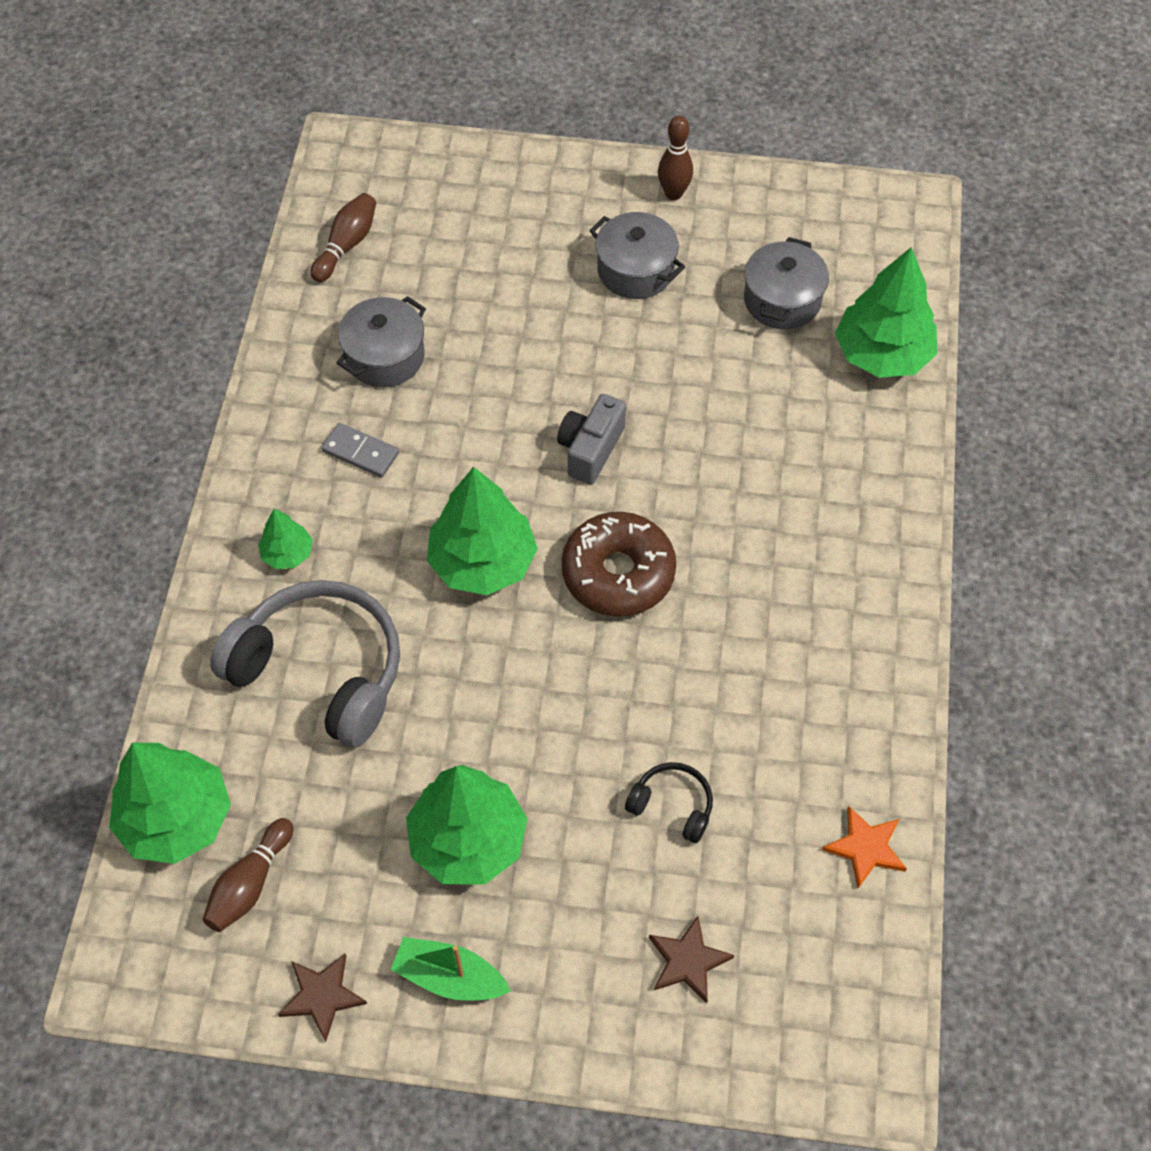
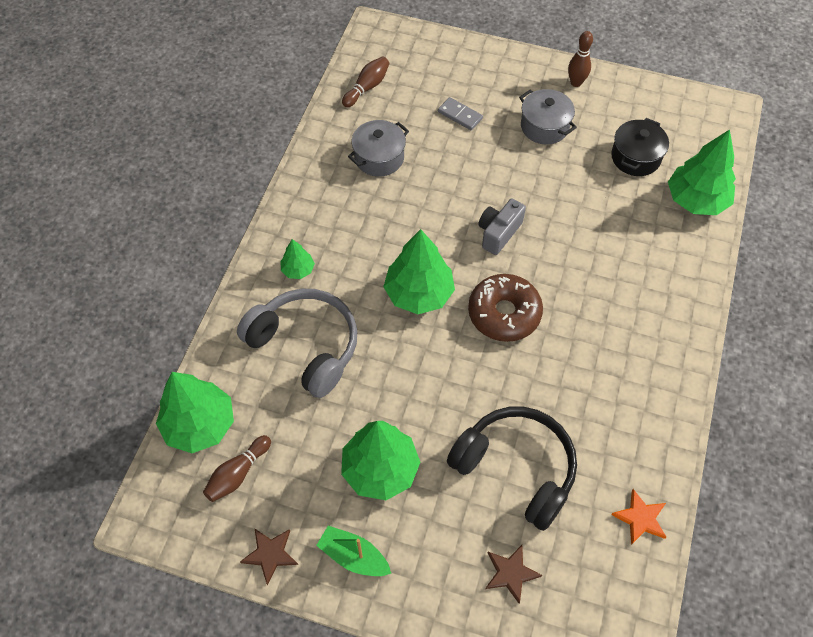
camera: 10 degrees right, 0 degrees up
grey domino [322,423,399,477] -> grey domino moved to [438,97,483,130]
black headphones [625,762,713,843] -> black headphones [447,407,577,531], size x2.19
grey pot [744,237,829,330] -> black pot [611,118,669,176]

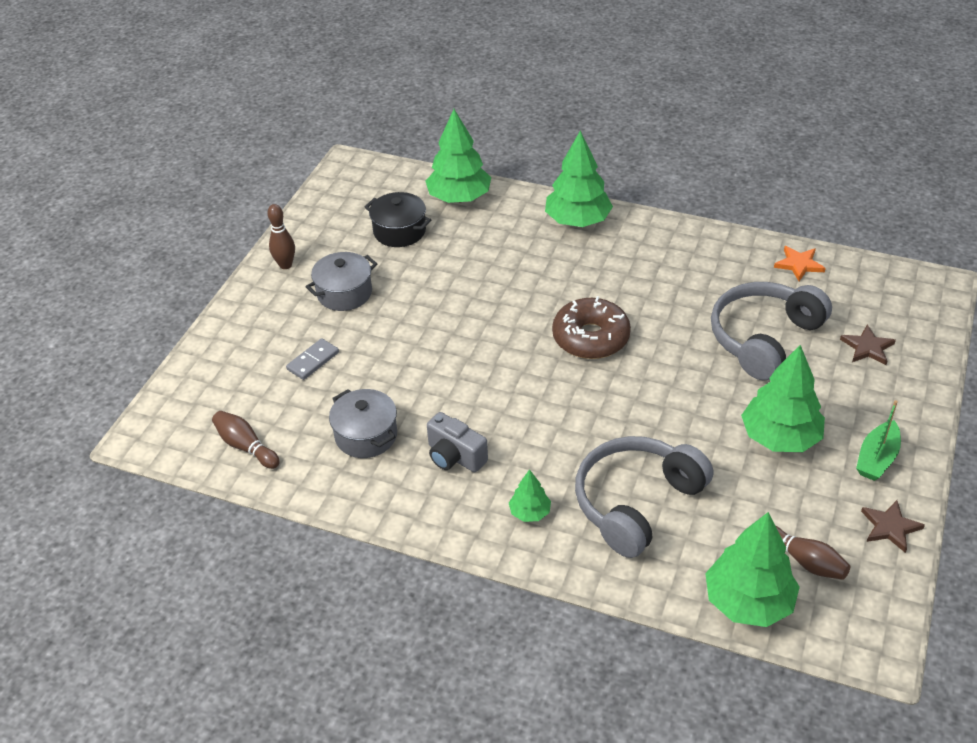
camera: 85 degrees left, 15 degrees down
green tree [383,229,455,314] -> green tree moved to [545,131,613,227]
black headphones [447,407,577,531] -> grey headphones [711,282,832,381]
grey camera [478,199,526,255] -> grey camera moved to [427,412,488,472]

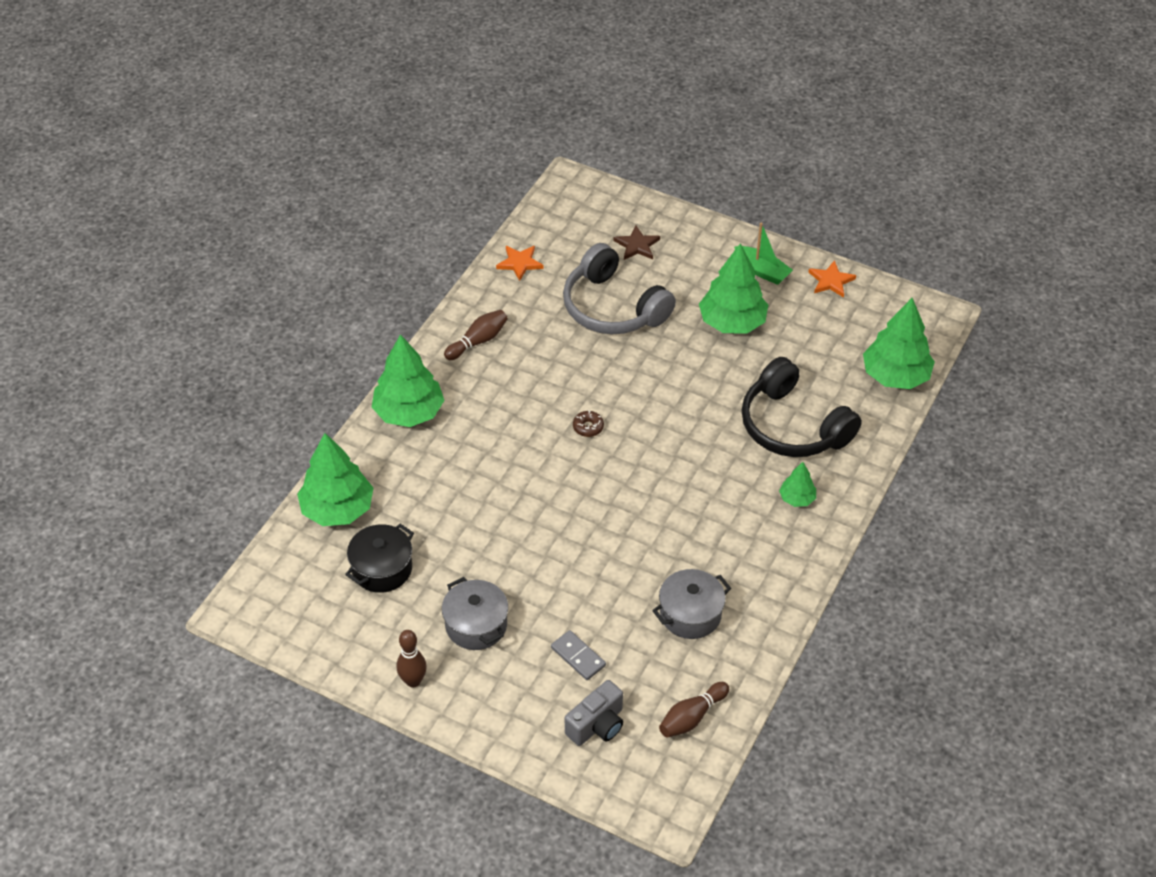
camera: 85 degrees left, 5 degrees up
grey camera [427,412,488,472] -> grey camera moved to [565,680,623,746]
brown donut [552,296,631,359] -> brown donut [573,410,604,437], size x0.41
grey headphones [575,436,713,558] -> black headphones [741,357,862,457]
brown bowling pin [775,525,850,580] -> brown bowling pin moved to [444,310,508,360]
brown star [861,500,925,553] -> orange star [808,260,856,298]

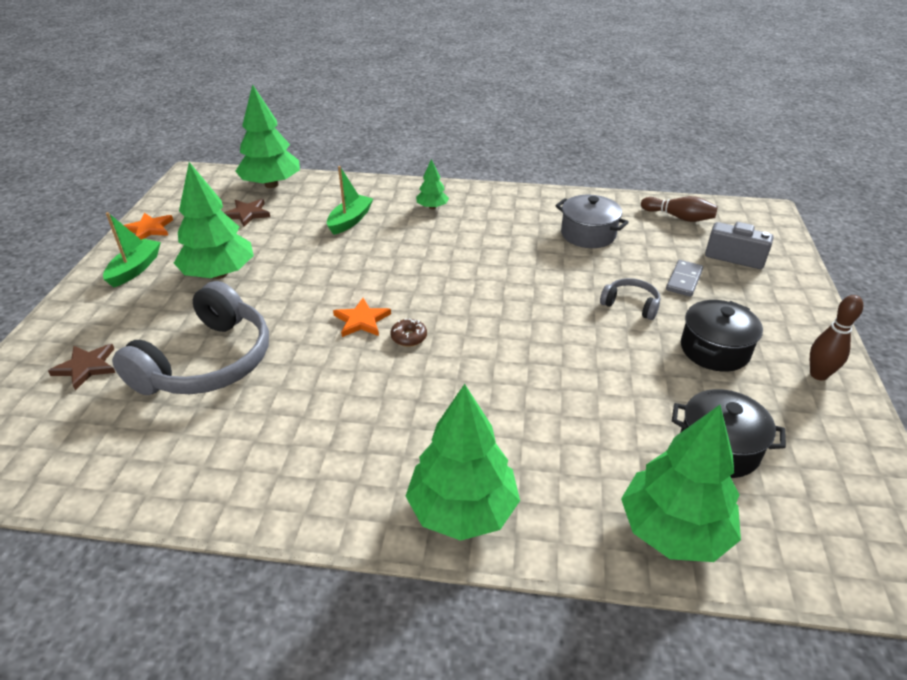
camera: 110 degrees left, 10 degrees down
grey pot [442,577,508,650] -> black pot [681,300,763,372]
brown bowling pin [444,310,508,360] -> none
orange star [496,246,544,281] -> orange star moved to [333,298,391,337]
black headphones [741,357,862,457] -> green boat [327,166,373,235]
none -> brown star [224,199,270,227]
none -> grey headphones [600,278,660,320]

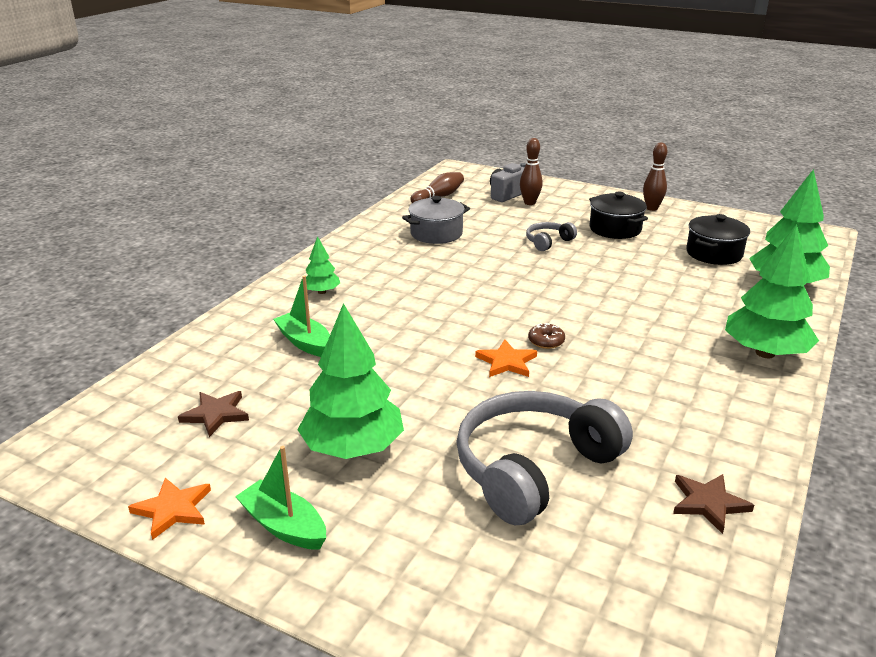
camera: 70 degrees left, 10 degrees down
brown star [48,344,115,390] -> brown star moved to [673,474,754,534]
grey headphones [112,281,269,395] -> grey headphones turned 90 degrees counterclockwise [456,391,633,525]
green tree [235,84,300,188] -> none
grey domino [666,260,703,297] -> none
none -> brown bowling pin [520,138,542,205]

